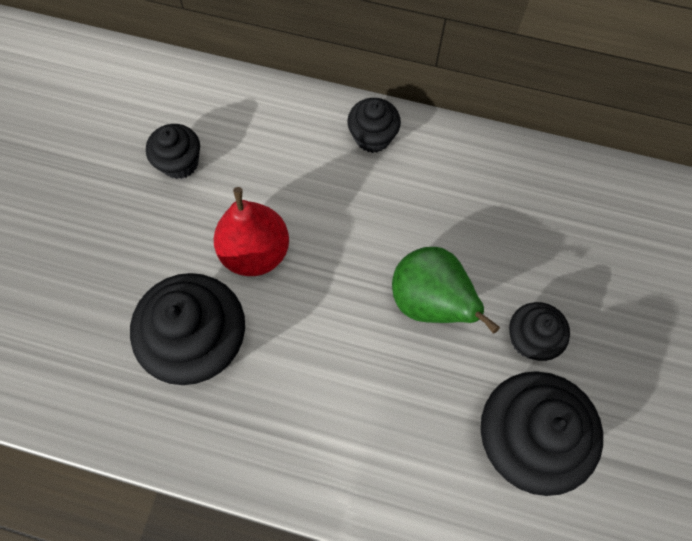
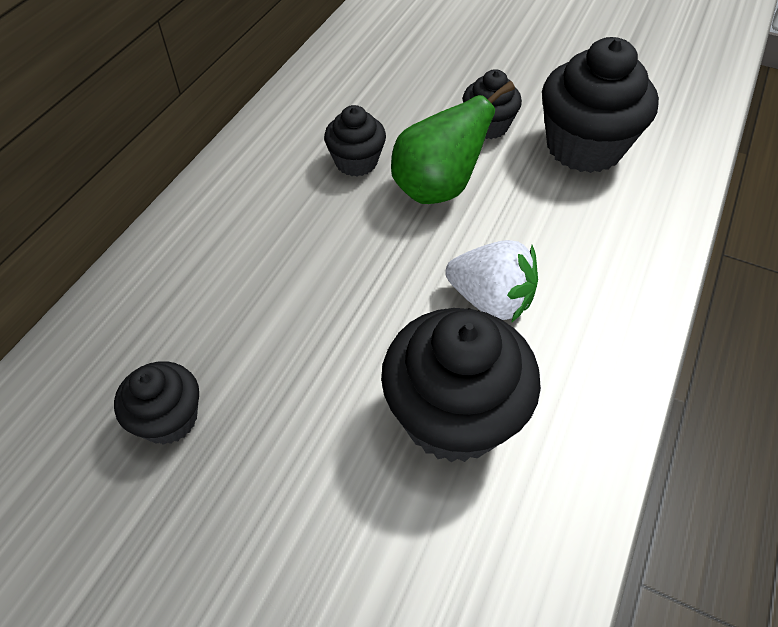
camera: 80 degrees left, 15 degrees down
red pear [214,187,289,276] -> none
black cupcake [347,98,401,153] -> black cupcake moved to [324,105,386,176]
none -> white strawberry [445,240,538,323]

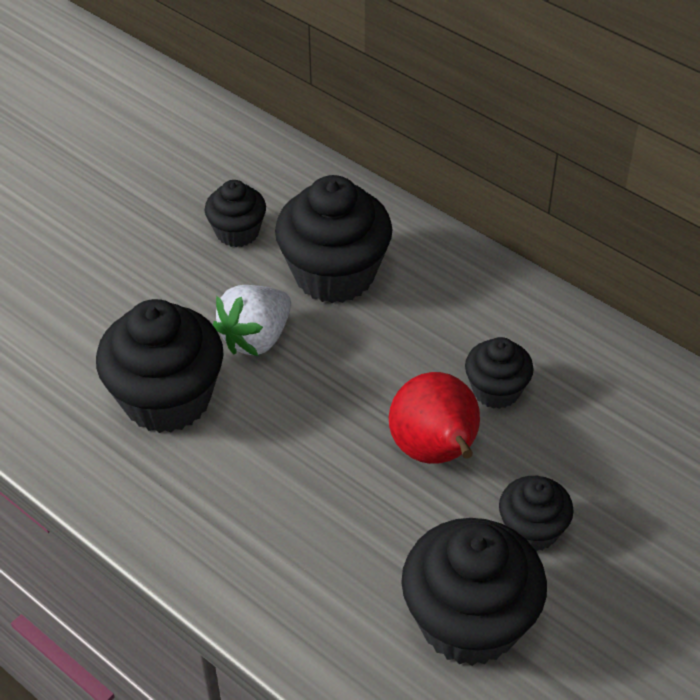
camera: 105 degrees right, 5 degrees down
green pear [391,81,515,204] -> red pear [389,372,480,464]
white strawberry [445,240,538,323] -> white strawberry moved to [213,285,291,356]
none -> black cupcake [275,175,392,303]

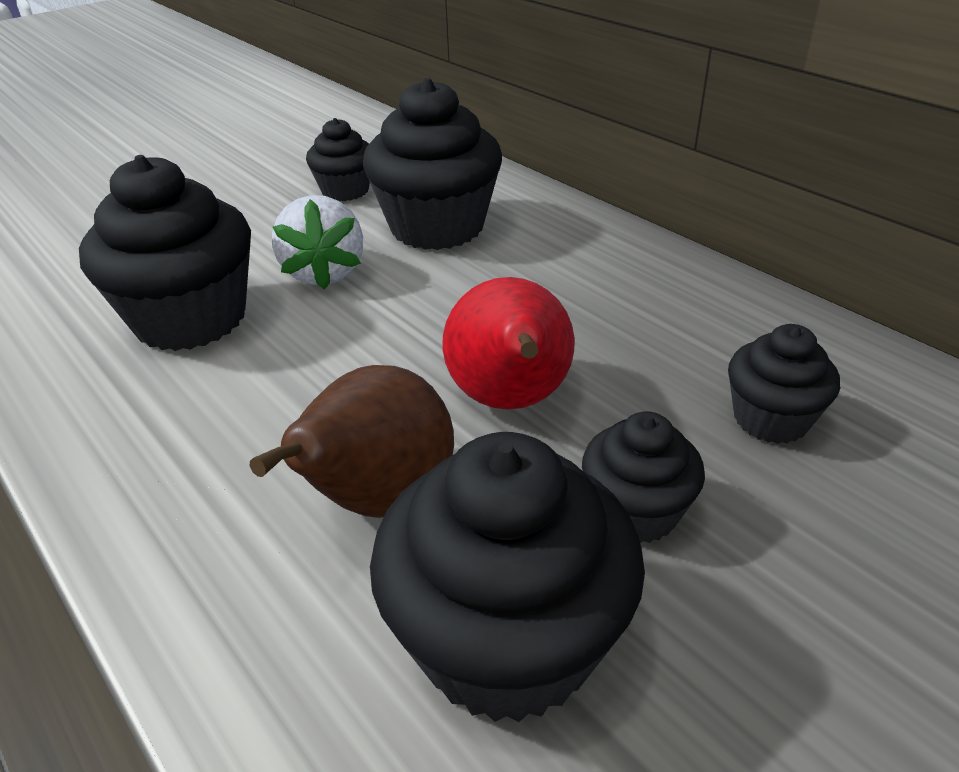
camera: 10 degrees right, 10 degrees down
white strawberry [213,285,291,356] -> white strawberry turned 60 degrees counterclockwise [272,195,363,290]
black cupcake [465,337,534,409] -> black cupcake moved to [728,324,840,444]
none -> brown pear [250,365,454,518]

